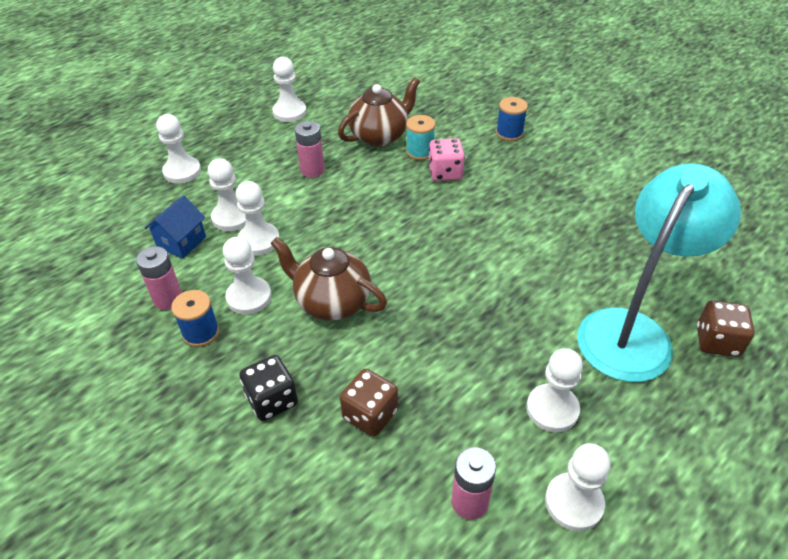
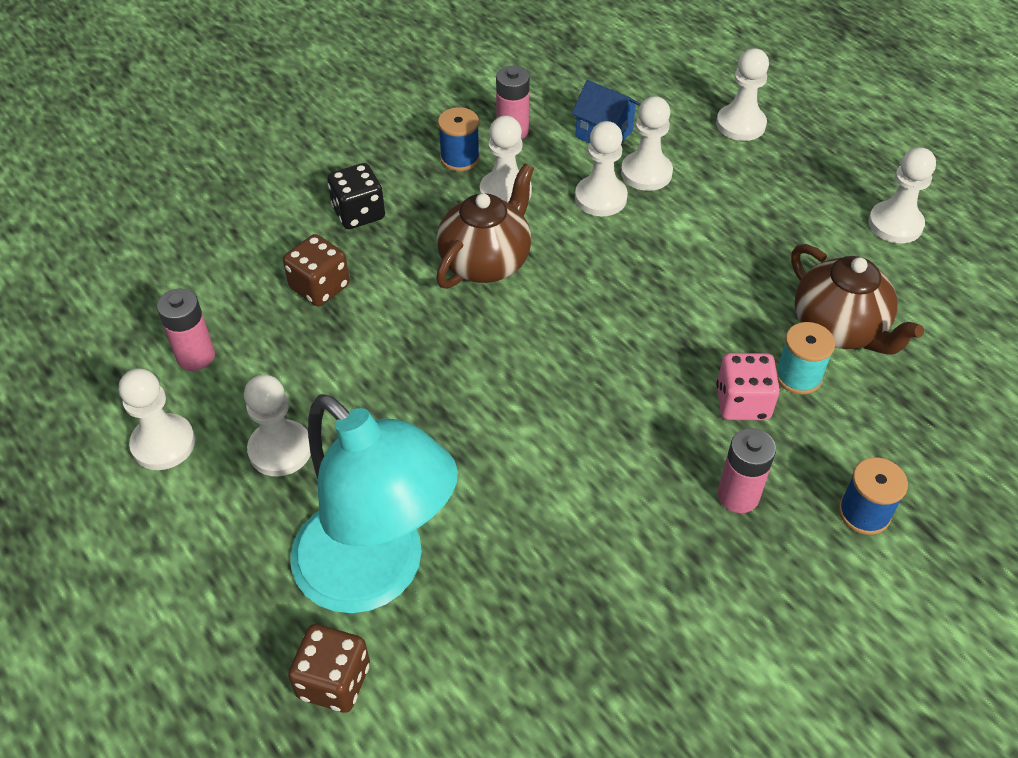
camera: 95 degrees right, 5 degrees up
pink battery [295,121,325,178] -> pink battery moved to [718,428,776,513]

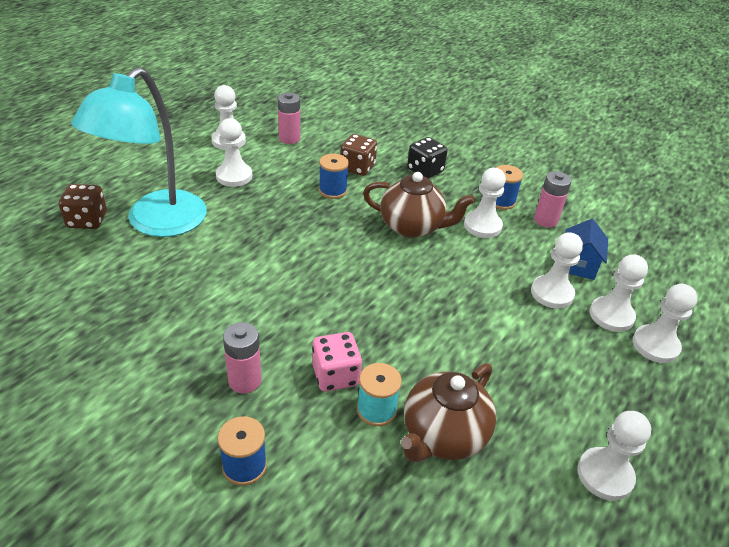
camera: 70 degrees right, 10 degrees down
white pawn [575,121,628,216] -> white pawn moved to [590,254,648,332]
none -> blue spool [319,154,349,199]

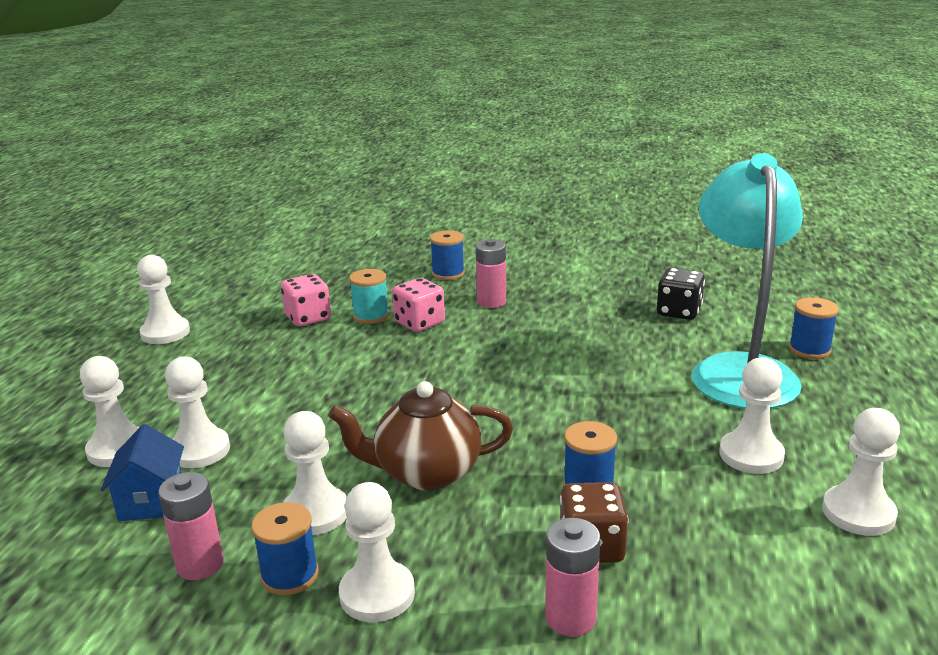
camera: 160 degrees right, 15 degrees down
brown dice [59,184,107,229] -> blue spool [789,297,839,359]
pink battery [278,93,300,144] -> pink battery moved to [545,518,600,636]
brown teapot [401,363,496,462] -> pink dice [281,274,331,326]
black dice [407,137,448,179] -> black dice moved to [657,268,705,320]
white pawn [632,284,698,363] -> white pawn moved to [339,482,415,622]

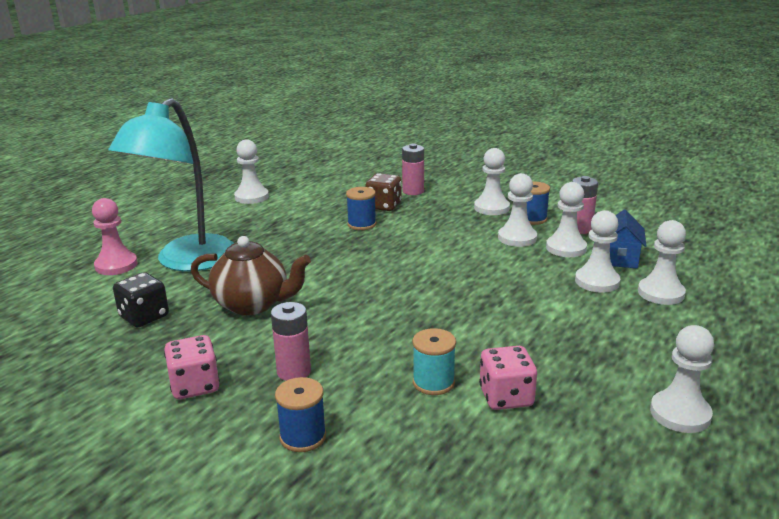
camera: 160 degrees left, 0 degrees up
brown teapot [328,381,513,490] -> brown teapot moved to [191,236,311,315]
pink dice [392,278,445,332] -> pink dice moved to [164,335,220,399]
white pawn [719,357,785,474] -> white pawn moved to [546,182,587,257]
blue spool [789,297,839,359] -> pink pawn [92,198,138,275]

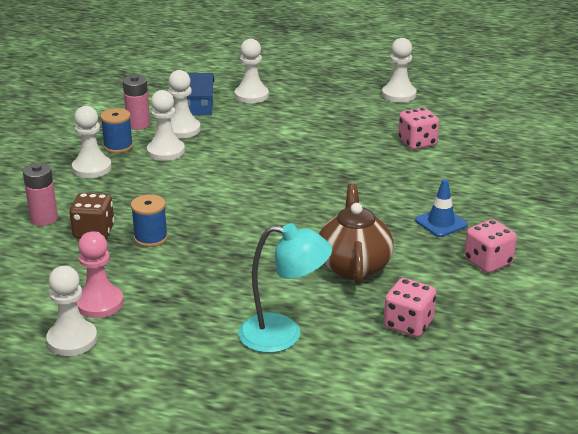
camera: 105 degrees left, 5 degrees up
pink pawn [92,198,138,275] -> pink pawn moved to [76,231,124,318]
turquoise lamp [108,98,234,271] -> turquoise lamp [238,223,332,353], size x0.65
black dice [113,272,169,327] -> pink dice [384,278,436,337]
pink battery [271,302,311,381] -> blue traffic cone [415,179,468,237]
blue spool [275,377,326,452] -> none
turquoise spool [413,328,456,395] -> none
white pawn [575,210,620,293] -> none

